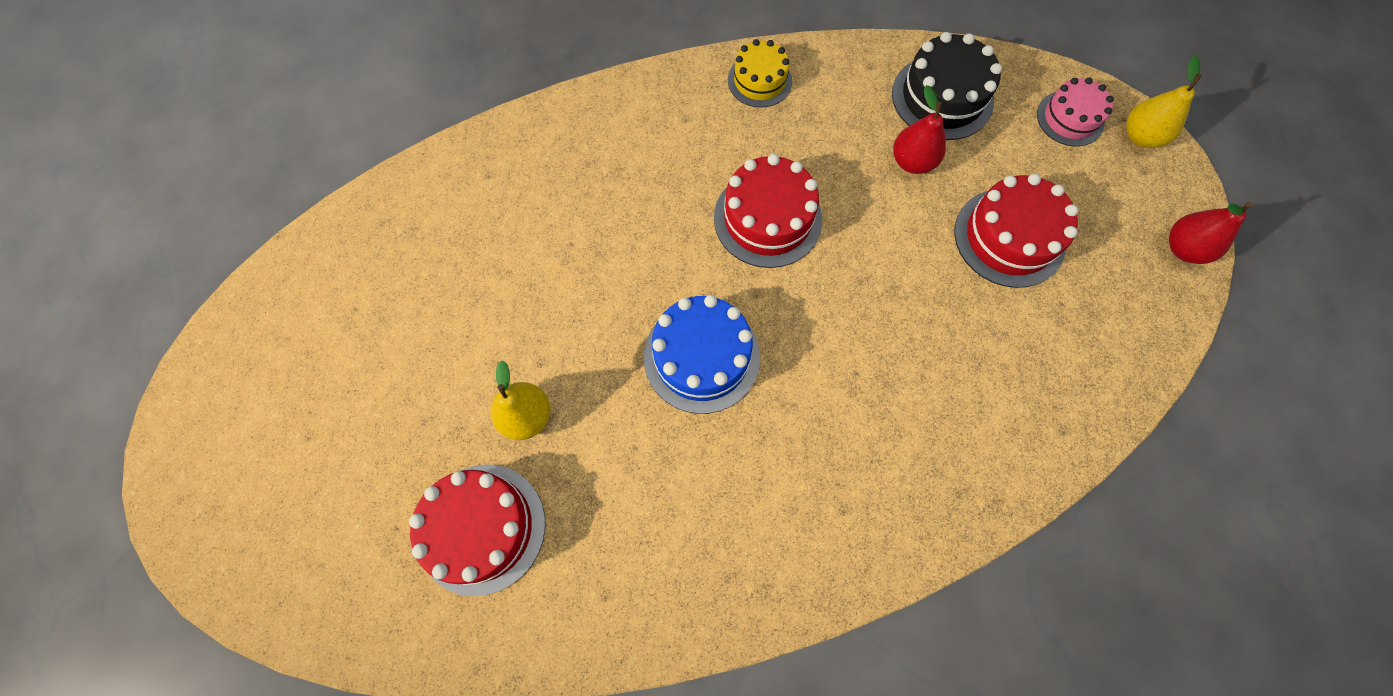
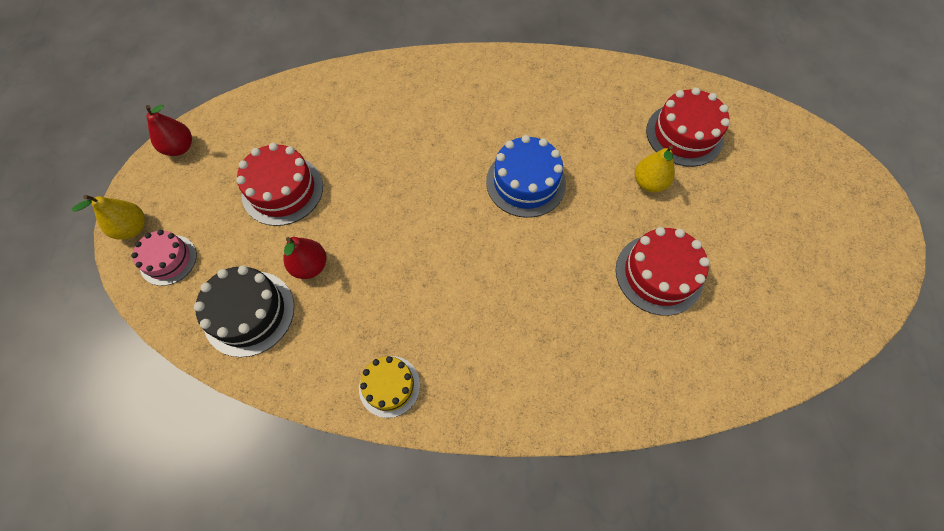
camera: 160 degrees left, 5 degrees down
red cake [714,154,822,268] -> red cake moved to [616,227,710,316]

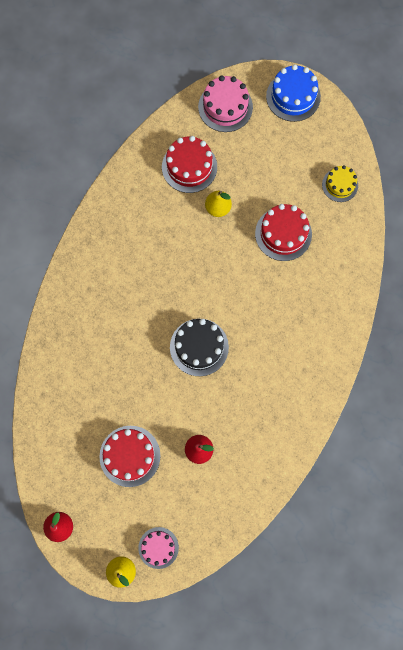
camera: 70 degrees left, 10 degrees up
black cake [194,266,294,357] -> black cake moved to [170,319,229,376]
yellow cake [359,356,420,418] -> yellow cake moved to [322,165,358,202]
blue cake [486,135,566,218] -> blue cake moved to [266,64,321,122]
none -> pink cake [198,75,253,132]

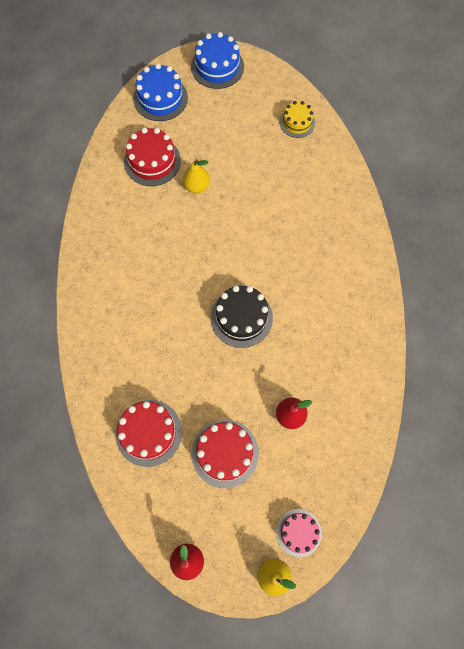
camera: 25 degrees left, 5 degrees down
pink cake [198,75,253,132] -> blue cake [133,64,188,121]
red cake [255,204,312,261] -> red cake moved to [116,400,182,467]

